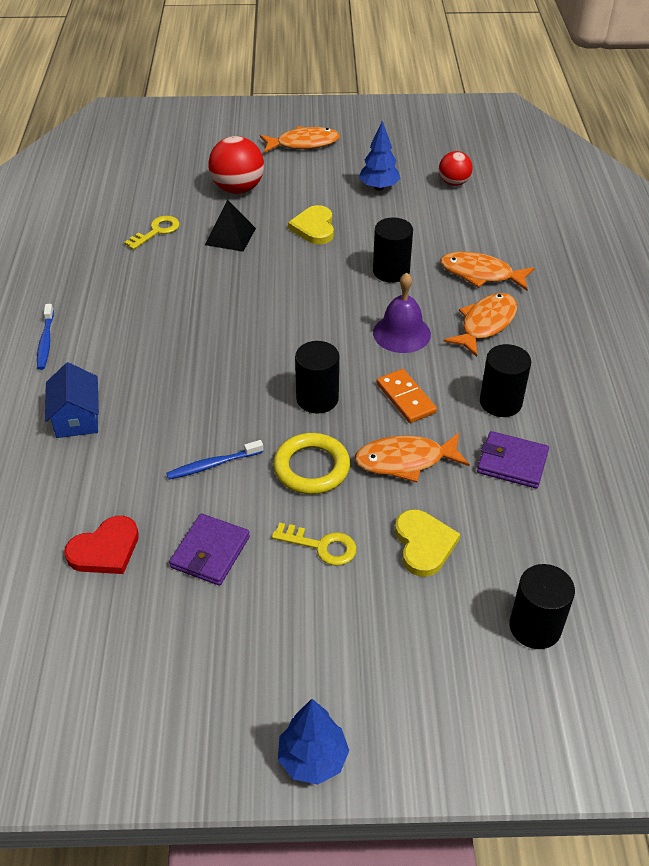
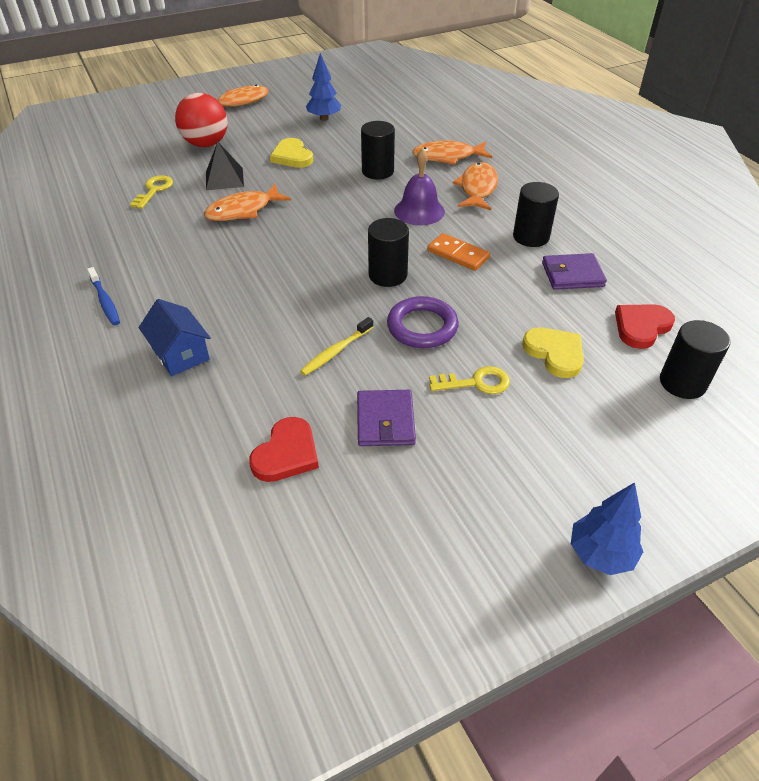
camera: 25 degrees left, 0 degrees up
blue toothbrush [166,440,263,480] -> yellow toothbrush [300,317,373,376]
yellow ring [273,433,350,494] -> purple ring [387,296,459,348]
orange fish [354,433,470,483] -> orange fish moved to [204,184,291,221]
red ball [439,151,473,186] -> none
none -> red heart [615,304,675,349]

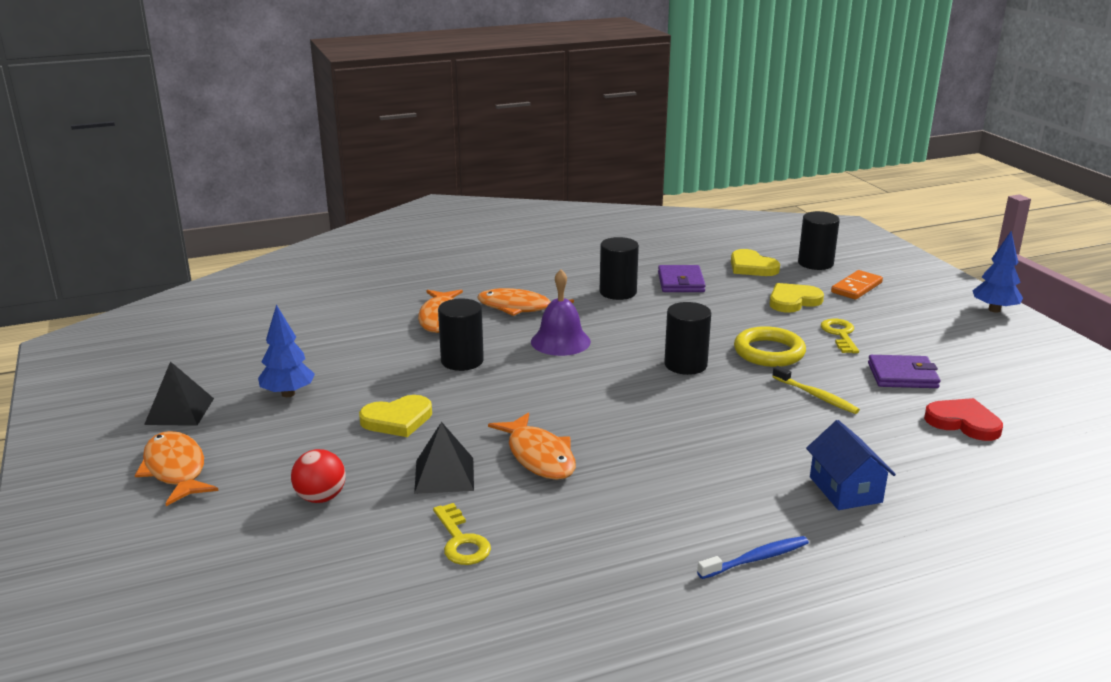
camera: 85 degrees left, 20 degrees down
yellow key [130,176,173,209] -> yellow key turned 135 degrees counterclockwise [433,503,491,565]
blue house [138,299,211,376] -> blue house turned 75 degrees counterclockwise [806,420,896,510]
red ball [175,93,228,147] -> red ball [291,449,346,503], size x0.61
purple ring [387,296,459,348] -> yellow ring [734,326,806,367]
orange domino [427,233,490,271] -> orange domino moved to [831,270,883,300]
red heart [615,304,675,349] -> yellow heart [731,249,780,276]
none -> black pyramid [144,361,214,426]

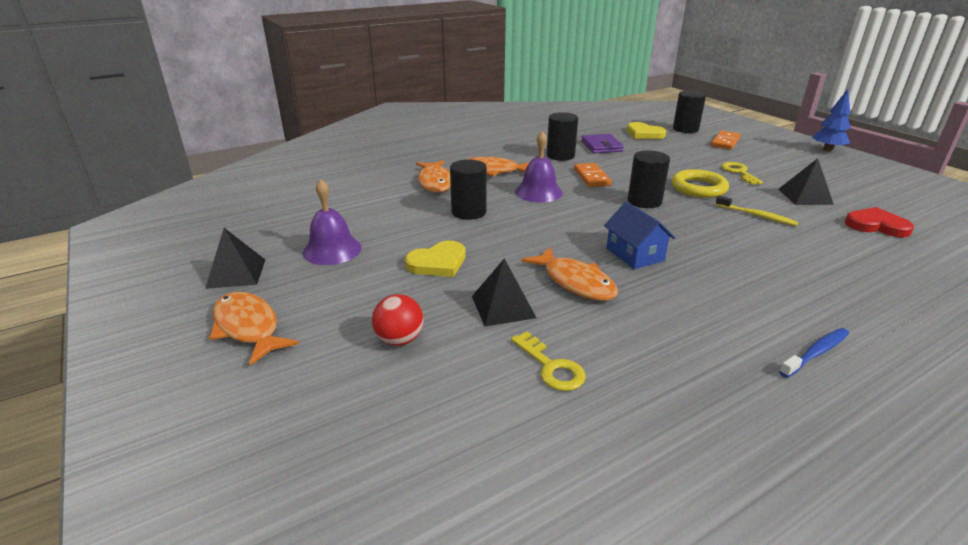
camera: 10 degrees left, 5 degrees up
blue tree [258,304,315,397] -> purple bell [302,179,362,265]
yellow heart [770,283,824,313] -> none
blue house [806,420,896,510] -> blue house moved to [604,202,675,269]
purple wallet [868,355,941,388] -> black pyramid [778,158,834,205]
none -> orange domino [574,163,611,187]

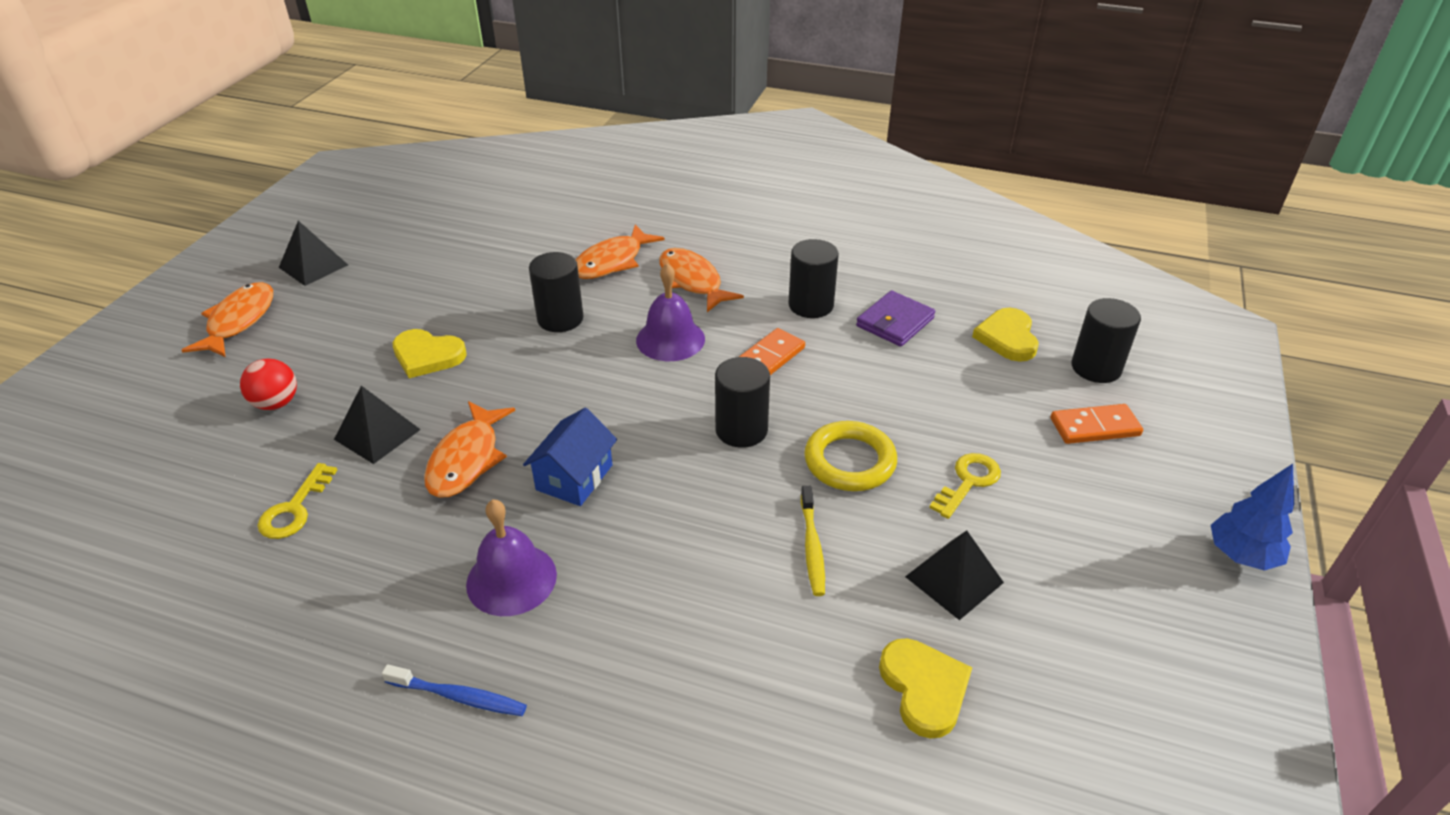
camera: 50 degrees right, 10 degrees up
purple bell [302,179,362,265] -> purple bell moved to [466,499,557,616]
red heart [844,207,914,238] -> yellow heart [879,638,972,739]

